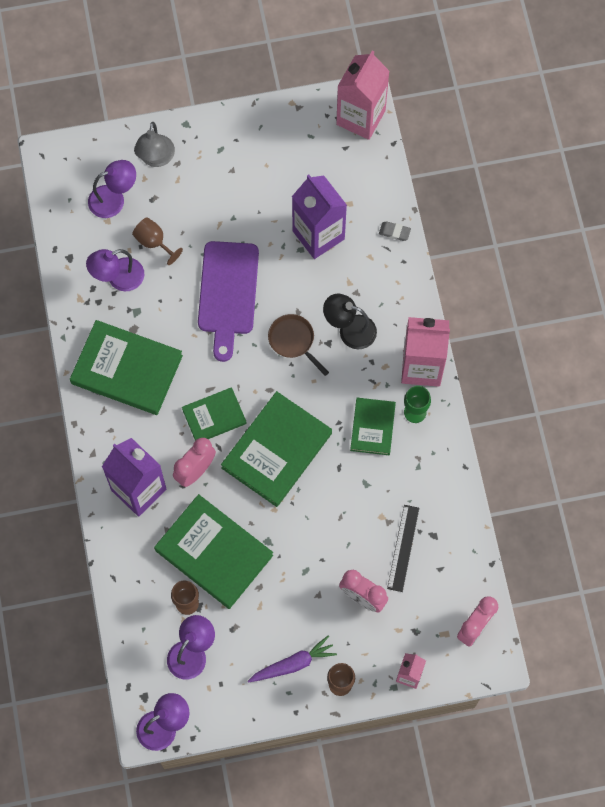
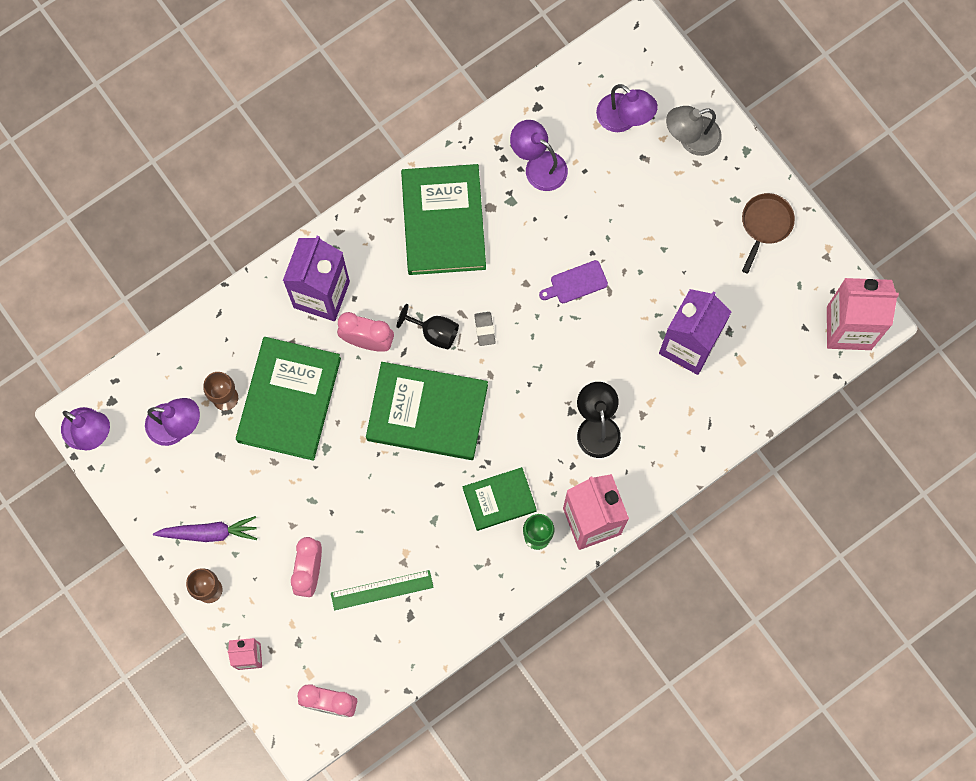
camera: 65 degrees right, 5 degrees up
brown goblet [132,217,183,265] -> none
green book [182,387,247,441] -> black goblet [397,304,459,350]
purple cutting board [198,241,259,362] -> purple cutting board [539,260,608,303], size x0.47
purple carrot [248,636,337,683] -> purple carrot turned 45 degrees counterclockwise [153,516,257,542]
brown pan [268,314,329,376] -> brown pan moved to [742,193,795,274]
grey eraser [379,221,411,241] -> grey eraser moved to [474,312,495,346]
black ruler [387,505,419,592] -> green ruler [331,570,434,610]

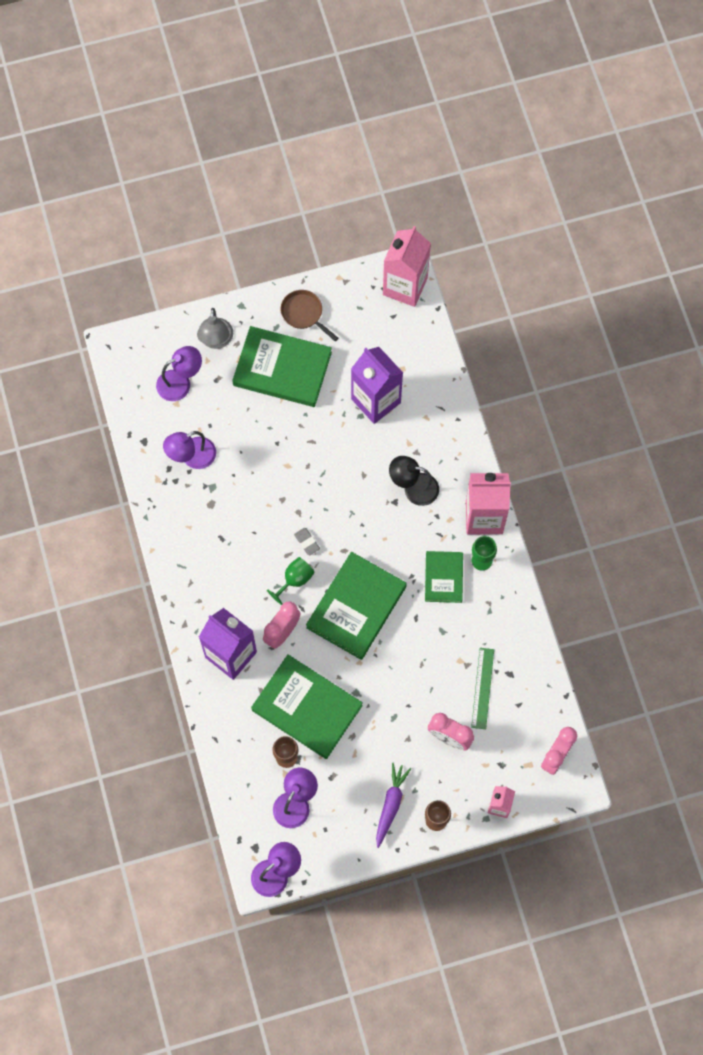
camera: 70 degrees left, 5 degrees down
black goblet [397,304,459,350] -> green goblet [267,557,315,605]
green book [401,164,486,275] -> green book moved to [232,326,332,407]
grey eraser [474,312,495,346] -> grey eraser turned 45 degrees clockwise [294,528,320,555]
purple cutting board [539,260,608,303] -> none

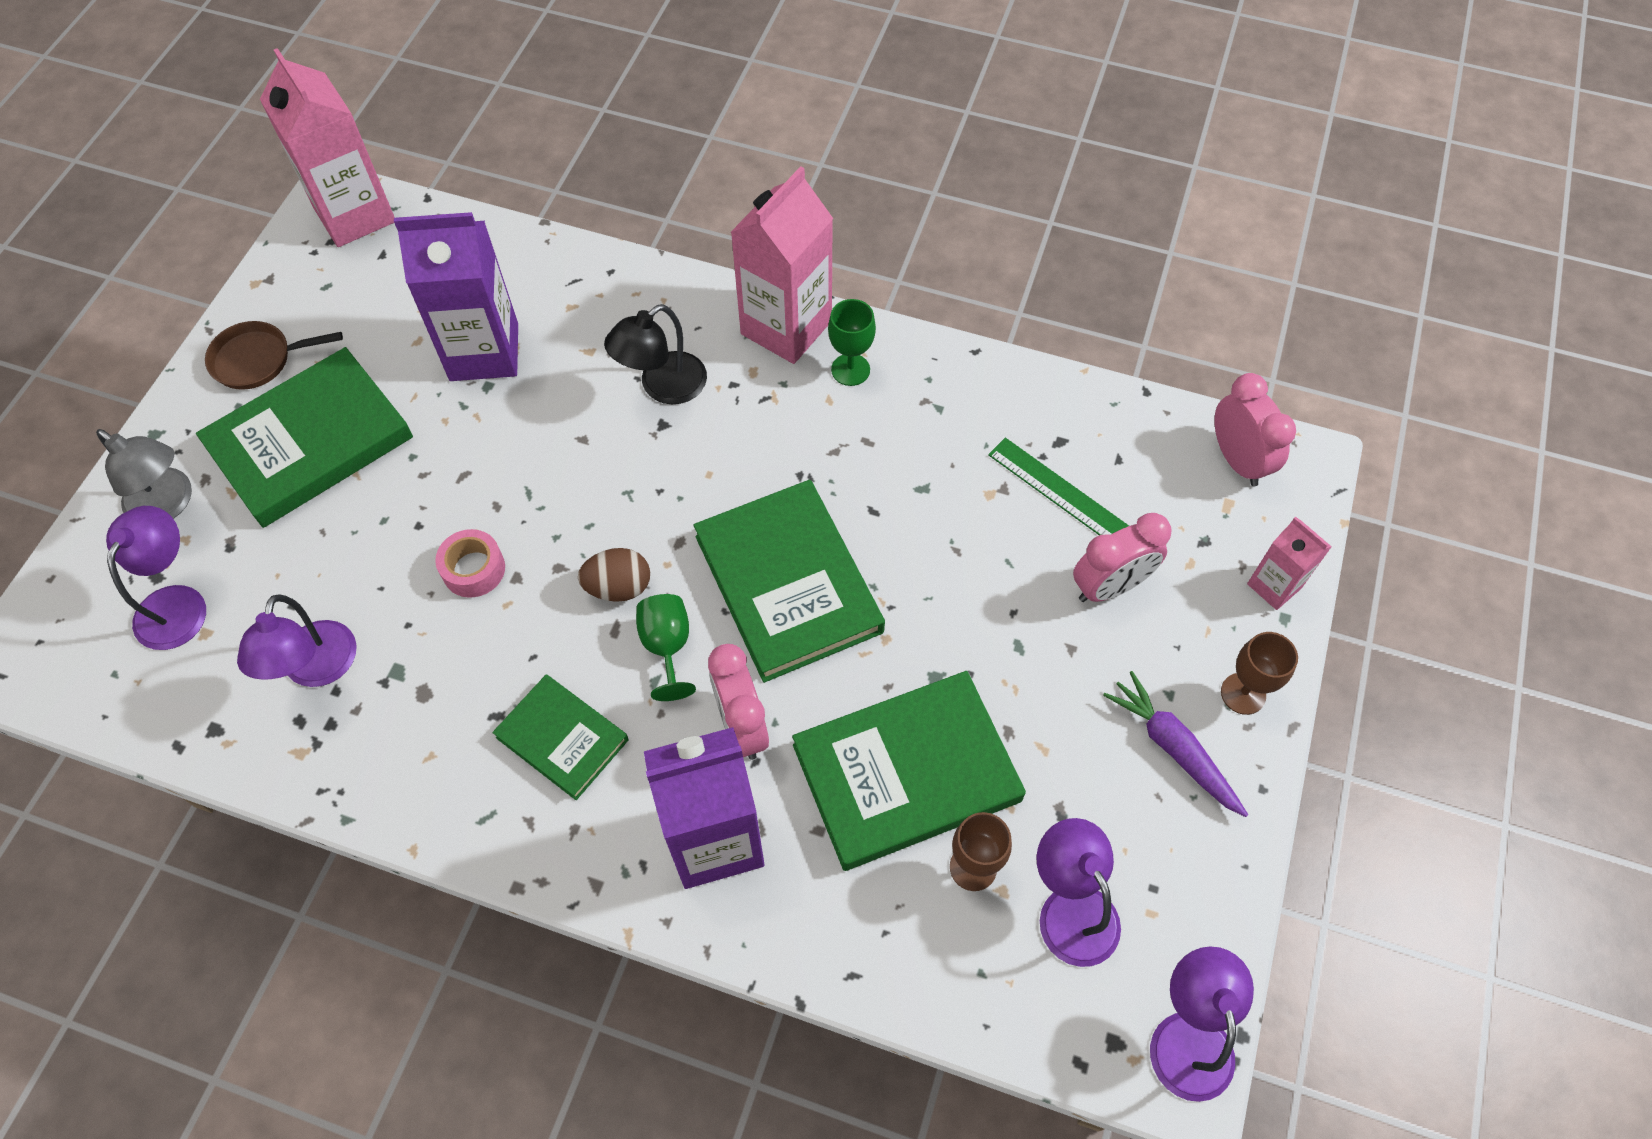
camera: 55 degrees left, 10 degrees down
grey eraser [294,528,320,555] -> brown egg [578,548,650,602]
green book [425,551,463,603] -> green book moved to [492,675,629,800]
none -> pink tape [435,529,505,598]

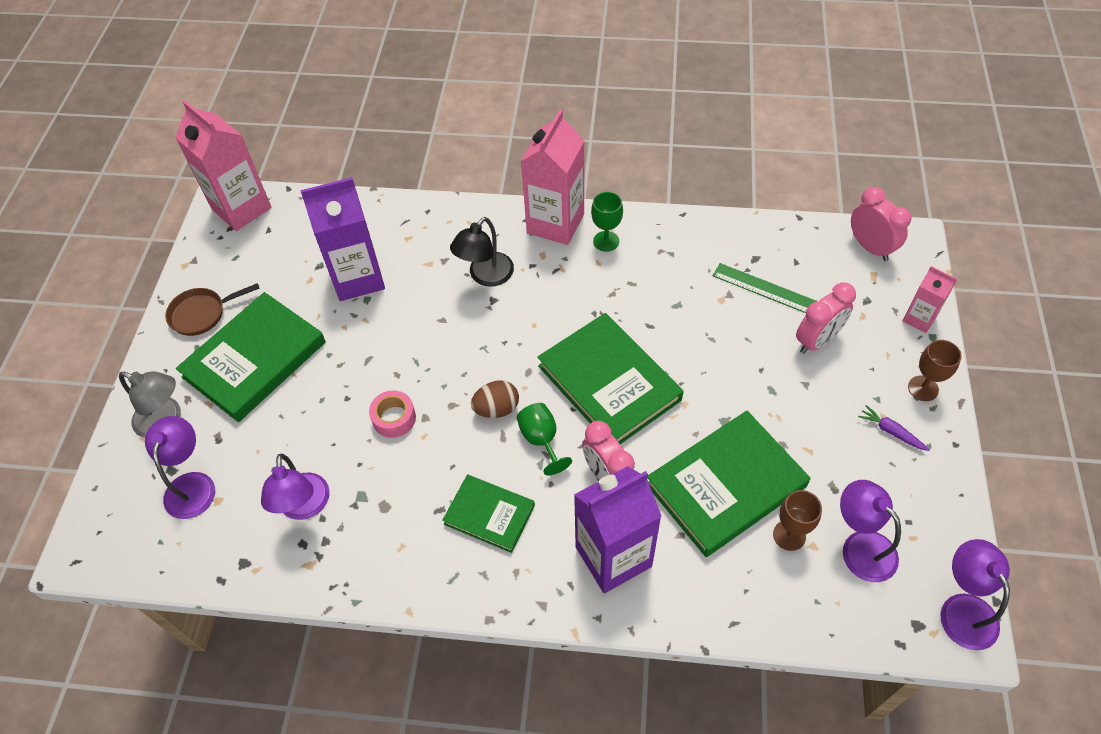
camera: 10 degrees left, 5 degrees down
purple carrot [1103,671,1248,817] -> purple carrot [858,405,930,451], size x0.62

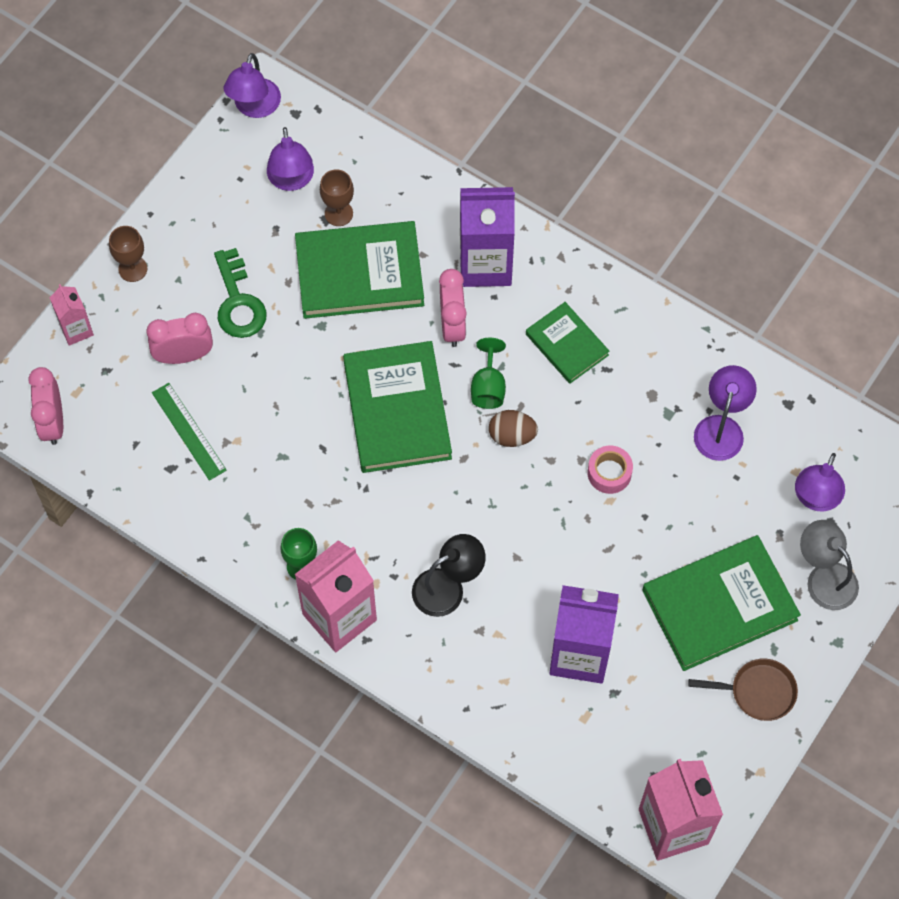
camera: 155 degrees left, 10 degrees up
purple carrot [858,405,930,451] -> none
none -> green key [214,248,267,338]

